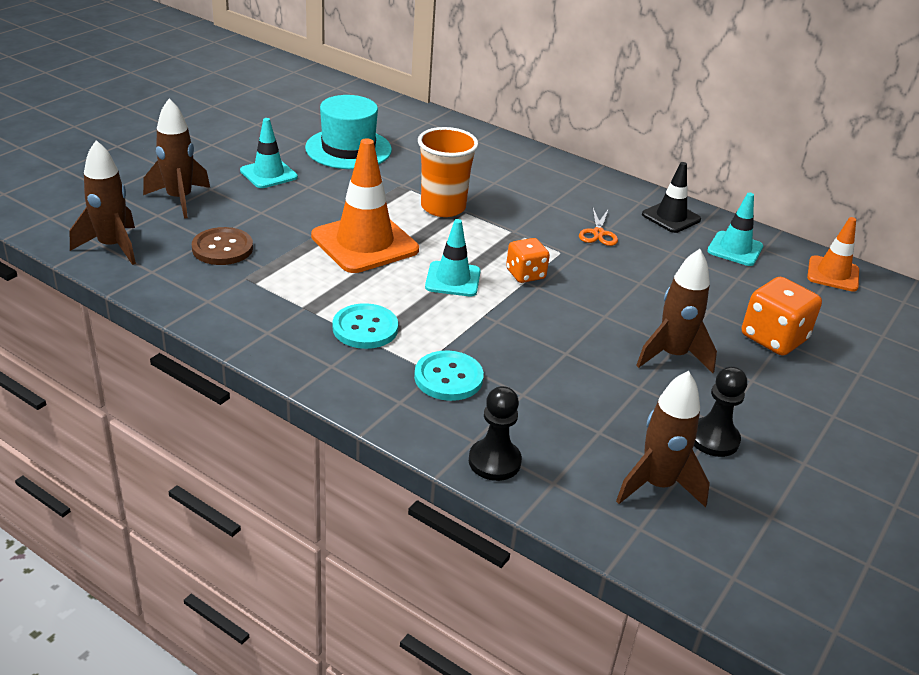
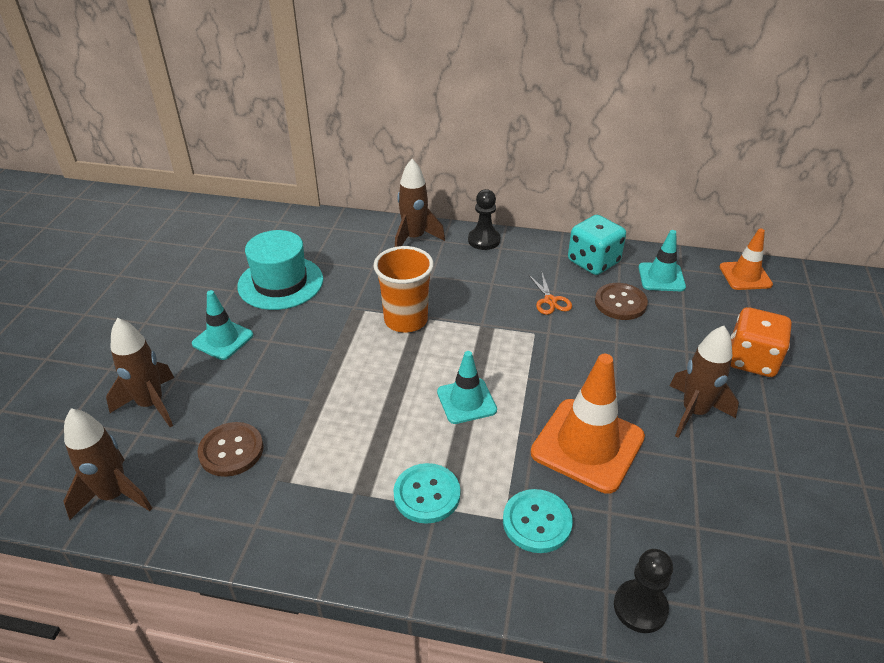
camera: 20 degrees left, 5 degrees up
orange traffic cone [311,138,419,273] -> orange traffic cone moved to [531,354,645,494]
orange dice [506,238,550,283] -> none
brown rocket [616,371,710,507] -> brown rocket moved to [395,159,445,247]
black traffic cone [642,162,701,233] -> turquoise dice [568,215,626,275]
black pawn [694,366,747,457] -> black pawn moved to [468,189,500,250]
none -> brown button [595,283,648,320]

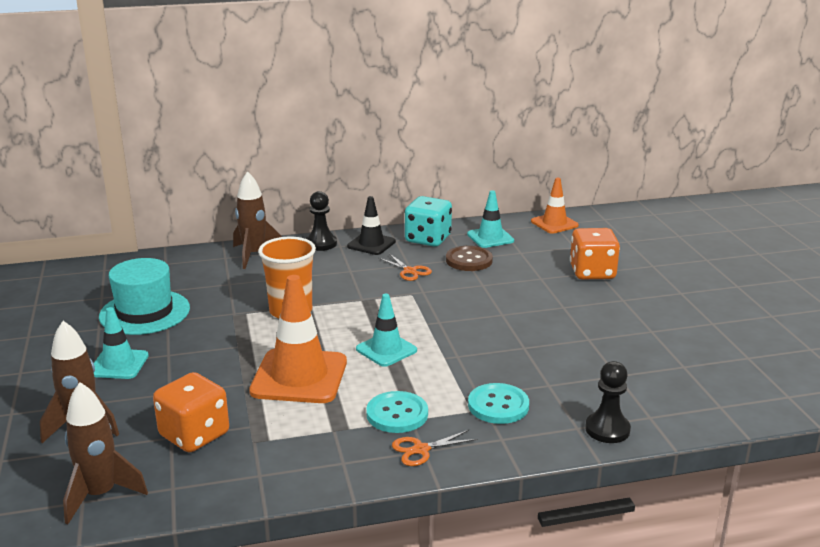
camera: 25 degrees left, 15 degrees down
brown button [197,422,263,477] -> orange dice [153,372,229,452]
orange traffic cone [531,354,645,494] -> orange traffic cone moved to [249,275,347,403]
brown rocket [670,326,739,438] -> none
none -> black traffic cone [347,196,396,255]
none -> orange scissors [392,430,478,466]

